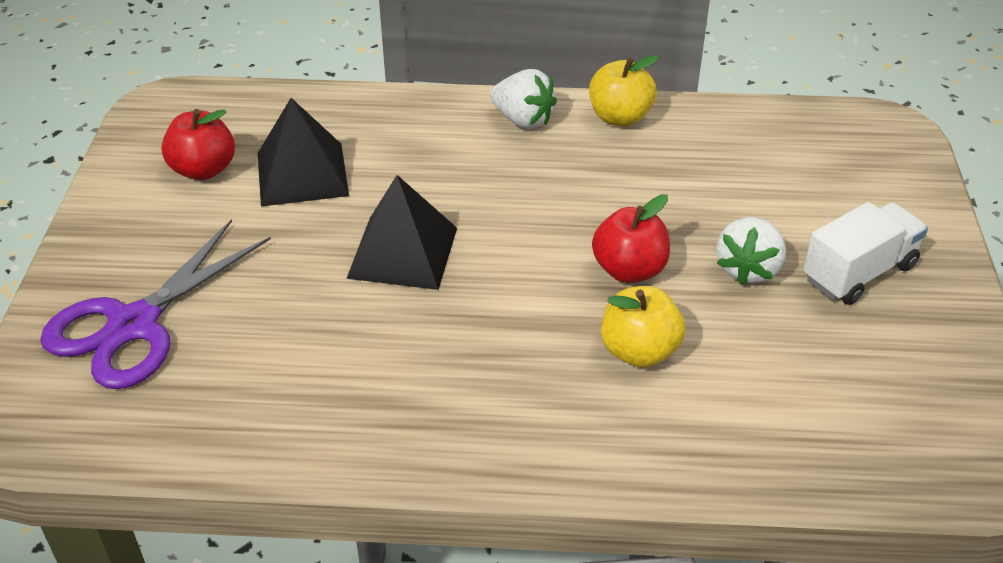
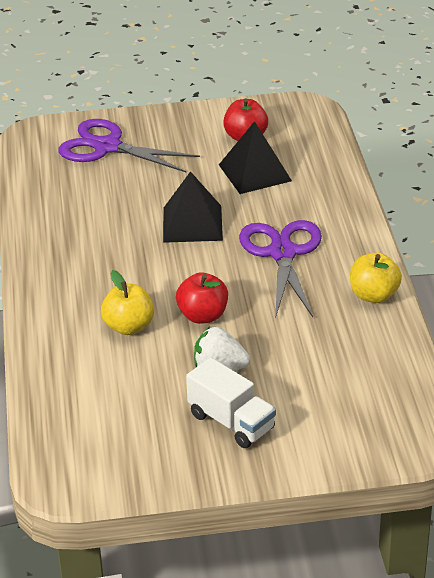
camera: 80 degrees right, 5 degrees down
white strawberry [490,69,557,129] -> none
none -> purple scissors [239,220,322,317]

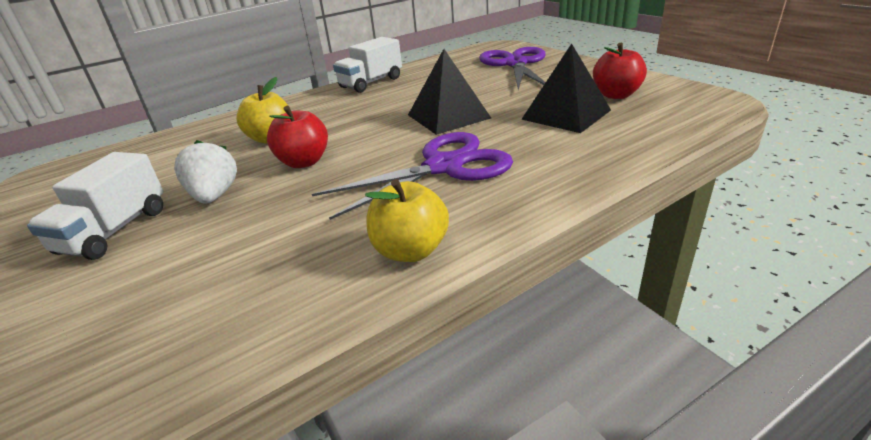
camera: 65 degrees right, 5 degrees down
none -> white truck [333,37,402,93]

